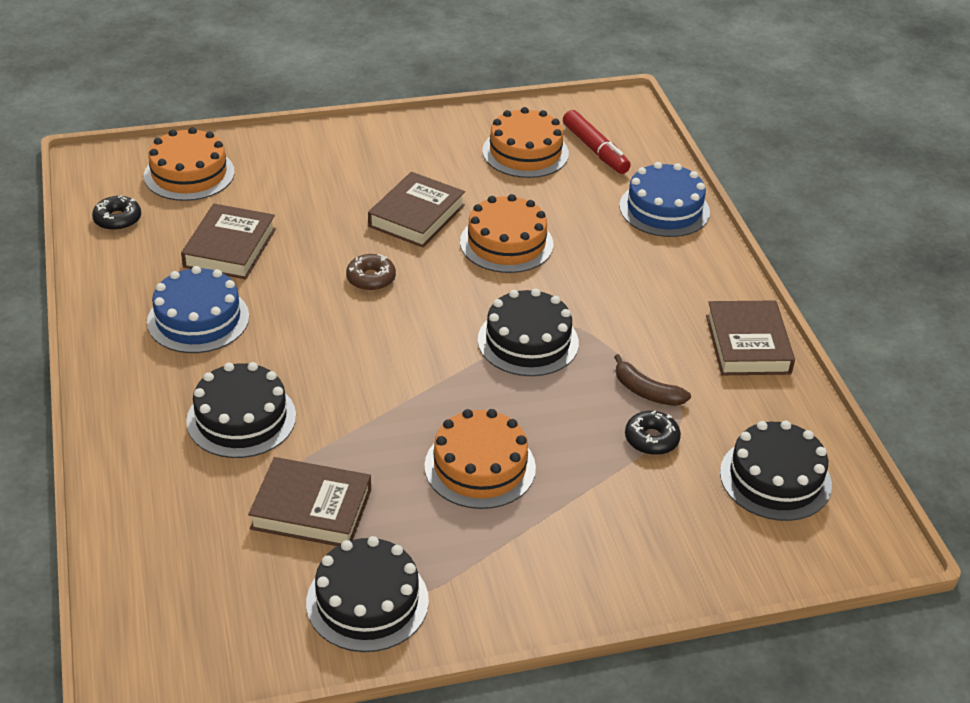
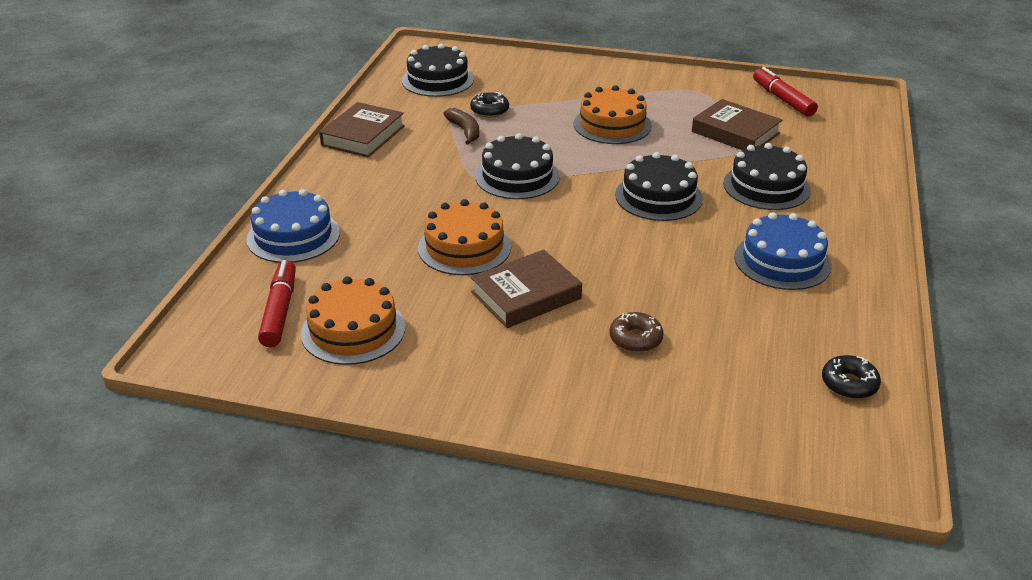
camera: 150 degrees left, 5 degrees down
orange cake [144,127,235,201] -> none
brown book [181,204,276,279] -> none
black cake [306,536,429,652] -> black cake moved to [615,152,703,221]
brown donut [346,254,396,291] -> brown donut moved to [609,312,664,352]
none -> red marker [753,67,818,117]

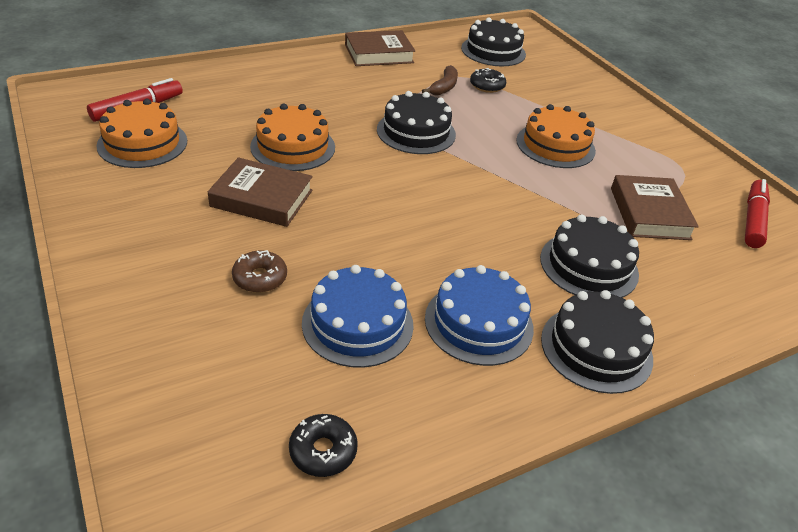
camera: 45 degrees right, 5 degrees up
blue cake [246,189,340,263] -> blue cake moved to [302,265,414,368]
black cake [615,152,703,221] -> black cake moved to [541,290,654,394]

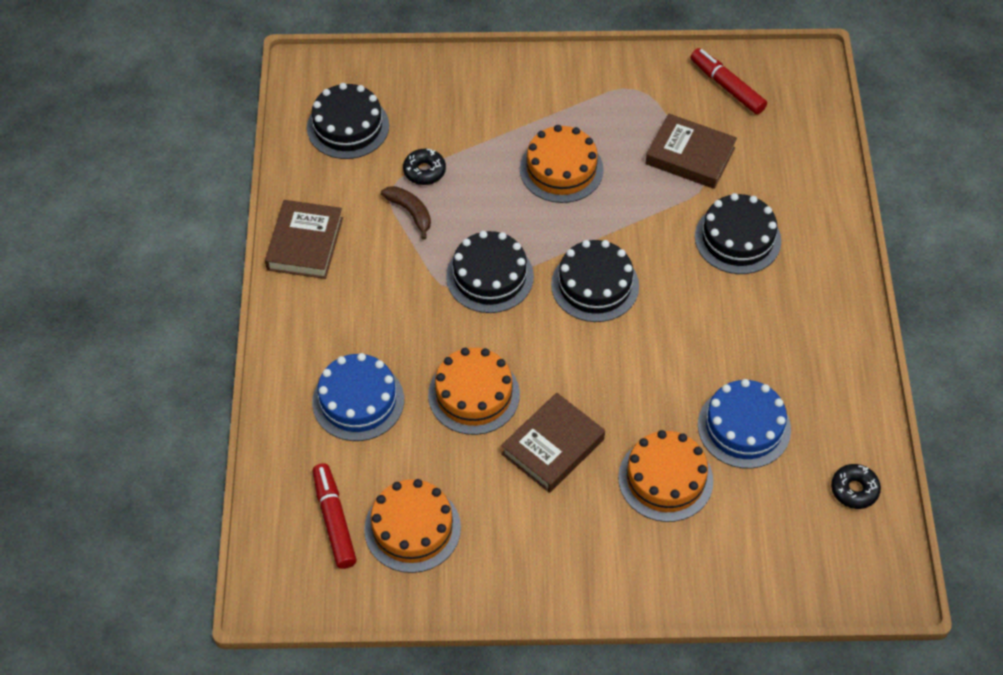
camera: 60 degrees left, 15 degrees up
brown donut [232,250,287,293] -> orange cake [618,430,713,522]
blue cake [425,265,534,366] -> blue cake moved to [312,353,404,441]
black cake [541,290,654,394] -> black cake moved to [551,240,639,322]

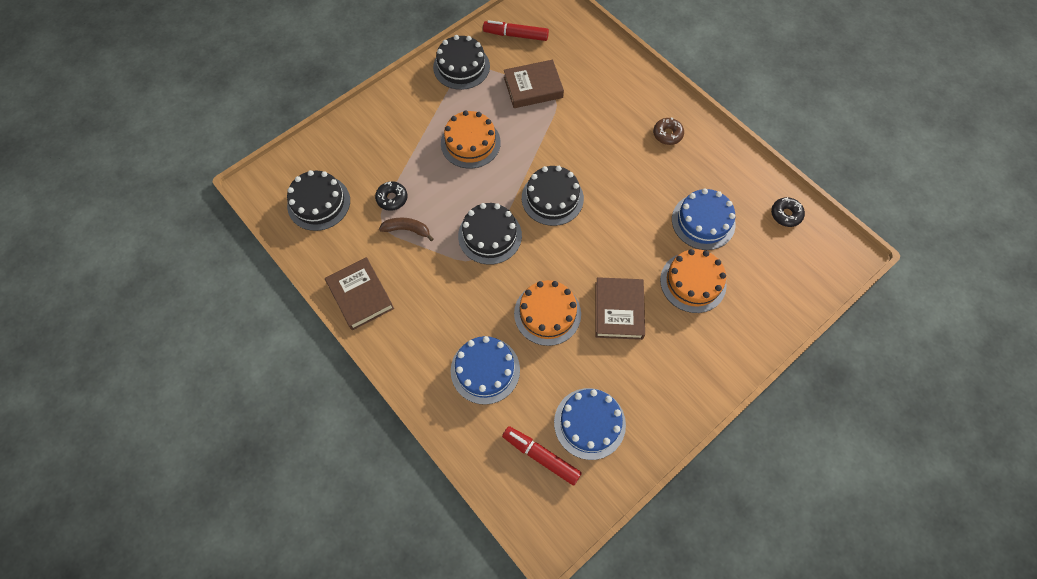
camera: 40 degrees left, 10 degrees up
orange cake [364,479,461,573] -> blue cake [554,388,626,460]
black cake [695,193,781,274] -> black cake moved to [433,35,490,90]
none -> brown donut [653,117,684,145]

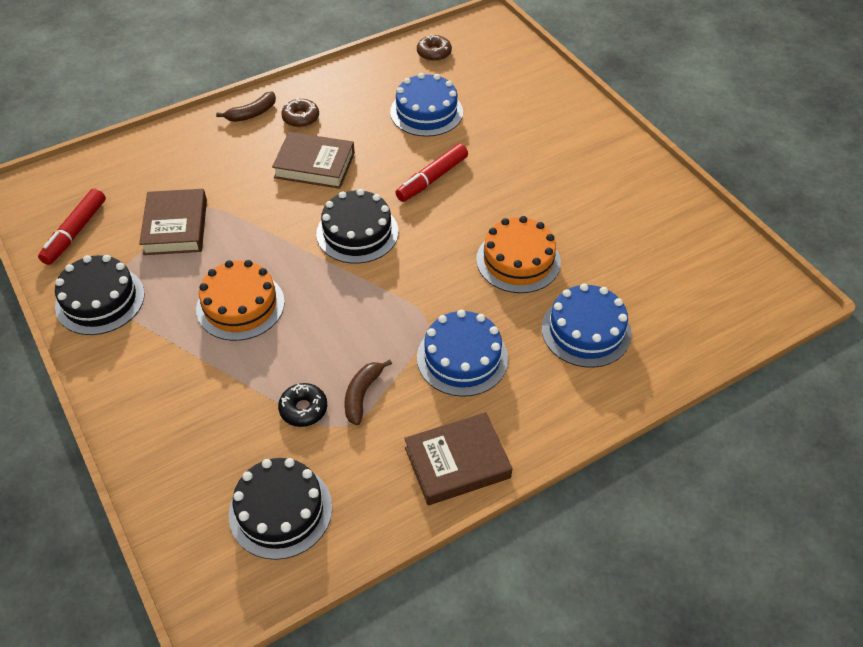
camera: 80 degrees left, 15 degrees down
black cake [458,203,522,265] -> none
red marker [502,426,582,485] -> red marker moved to [396,144,468,202]
blue cake [554,388,626,460] -> blue cake moved to [417,310,508,397]
brown book [596,277,645,340] -> brown book moved to [272,132,355,189]
orange cake [660,249,727,313] -> none
black donut [771,197,805,227] -> brown donut [417,35,452,61]
none -> brown banana [216,92,276,122]

